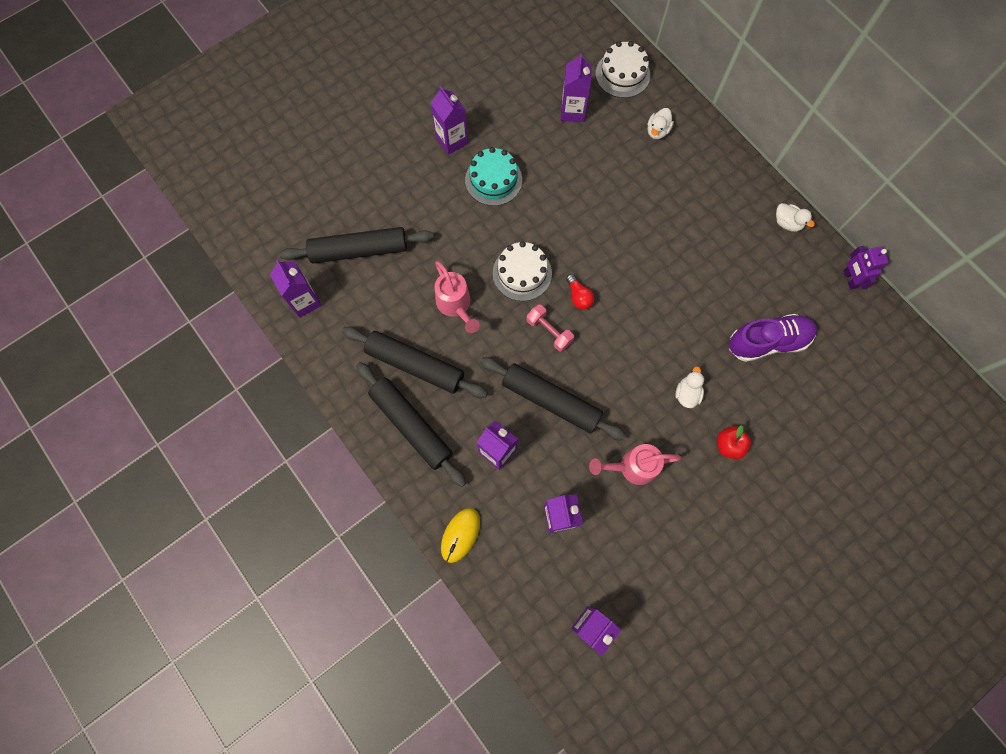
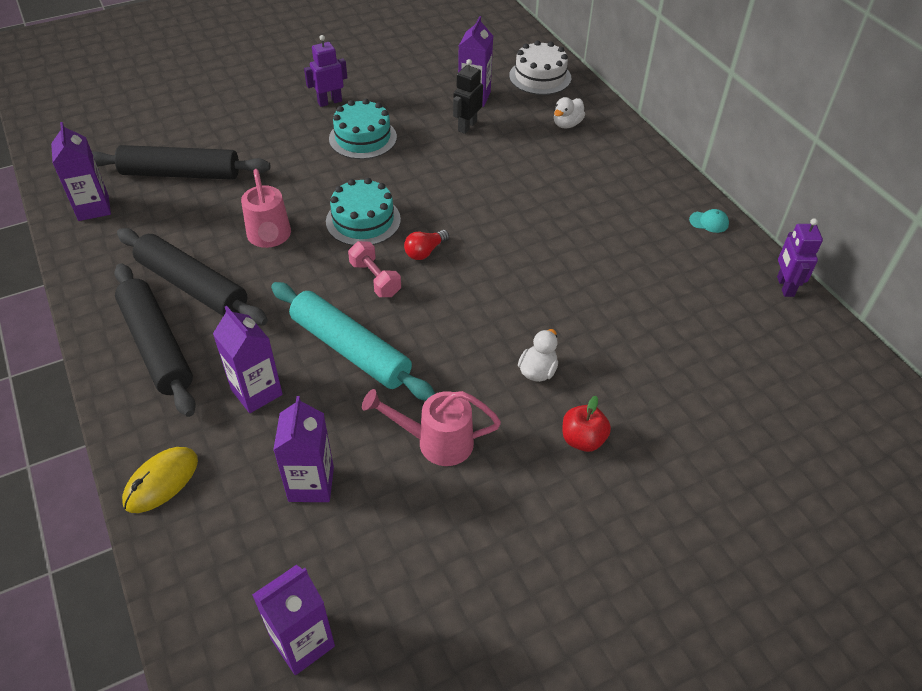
camera: 10 degrees right, 25 degrees down
purple carton [431,86,468,155] -> purple robot [304,35,347,107]
black rolling pin [480,357,626,441] -> turquoise rolling pin [271,282,435,401]
white cake [493,241,552,301] -> turquoise cake [326,178,401,246]
red light bulb [566,274,594,310] -> red light bulb turned 60 degrees clockwise [404,230,449,260]
purple shoe [729,314,817,362] -> none
white duck [776,203,815,232] -> turquoise cap [689,209,729,233]
none -> black robot [453,59,483,134]

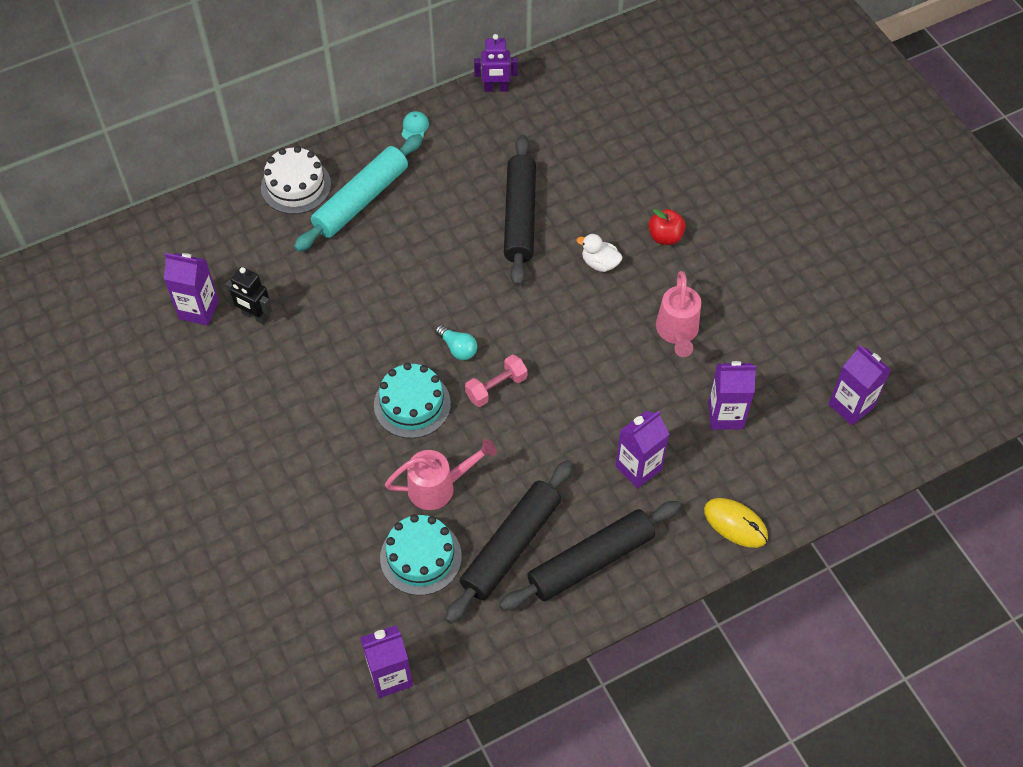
camera: 90 degrees left, 10 degrees up
black rolling pin [92,145,270,180] -> black rolling pin moved to [504,135,536,286]
turquoise rolling pin [271,282,435,401] -> turquoise rolling pin moved to [294,134,423,252]
purple robot [304,35,347,107] -> none
turquoise cake [329,99,397,159] -> turquoise cake moved to [380,514,462,595]
red light bulb [404,230,449,260] -> turquoise light bulb [435,325,477,360]
white cake [509,40,571,95] -> white cake moved to [261,146,331,214]
white duck [554,97,585,128] -> none

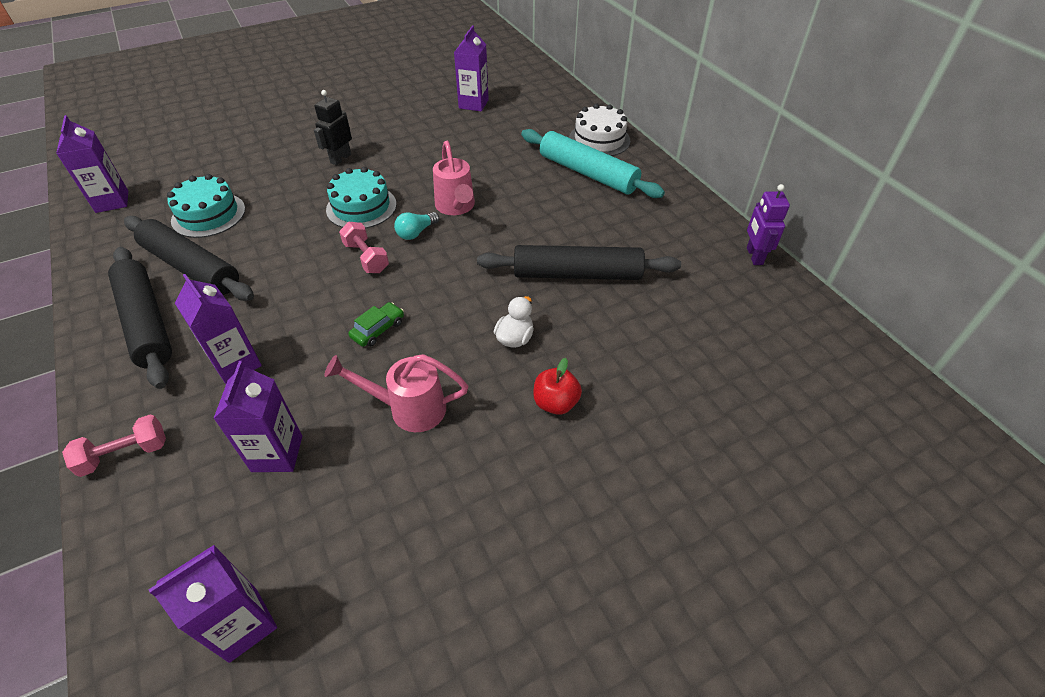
camera: 90 degrees right, 10 degrees down
black robot [226,267,272,325] -> black robot moved to [314,90,352,165]
pink watering can [385,439,497,510] -> pink watering can moved to [433,141,475,215]
turquoise cap [401,111,429,140] -> none
yellow mouse [704,498,768,548] -> pink dumbbell [62,414,166,477]
none -> green car [348,302,404,347]

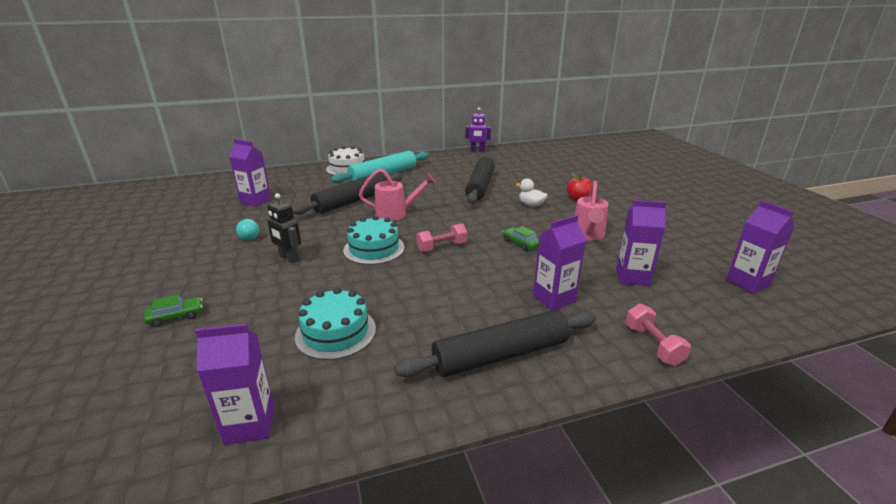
camera: 80 degrees left, 20 degrees down
black rolling pin [124,216,254,301] -> black rolling pin moved to [292,172,403,215]
turquoise light bulb [394,212,439,240] -> turquoise light bulb moved to [236,219,259,240]
none -> green car [144,294,202,327]

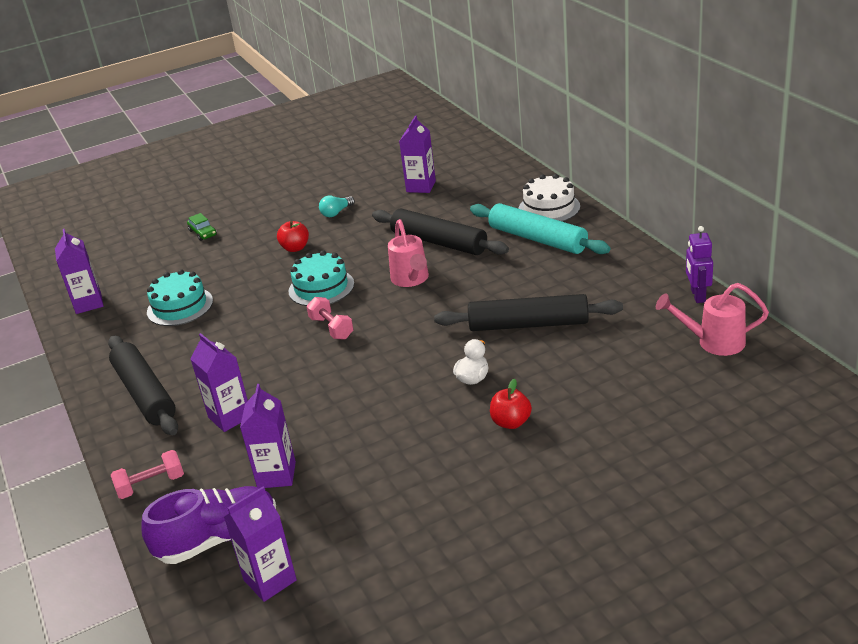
camera: 85 degrees right, 5 degrees up
black robot [267,193,301,263] -> red apple [277,221,309,252]
green car [502,226,539,251] -> none
pink watering can [574,181,608,241] -> pink watering can moved to [656,283,769,356]
none -> purple shoe [141,486,276,564]

